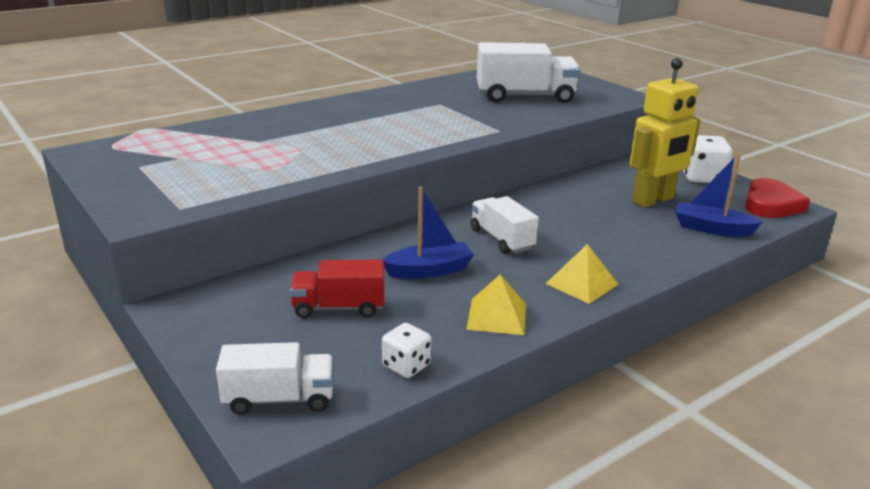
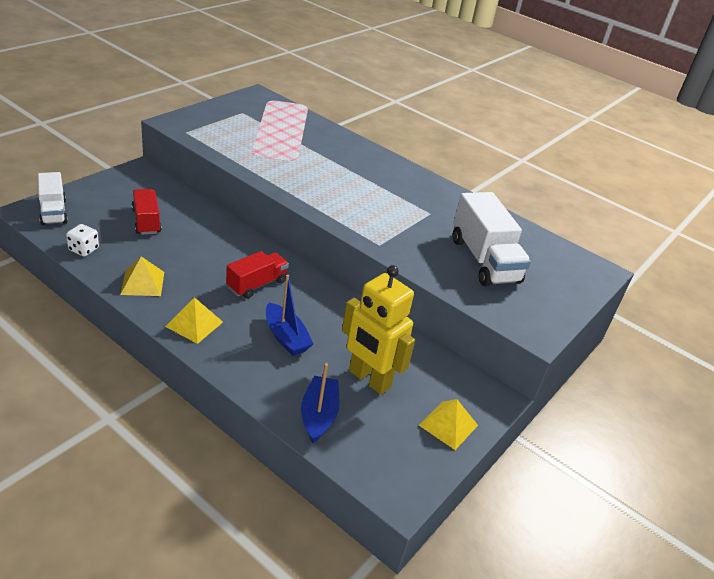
camera: 70 degrees right, 10 degrees up
blue boat [382,187,474,279] -> blue boat moved to [266,275,314,356]
white truck [470,196,539,254] -> red truck [226,251,289,299]
white dice [683,135,732,183] -> yellow pyramid [419,399,478,450]
red heart [745,178,810,218] -> none

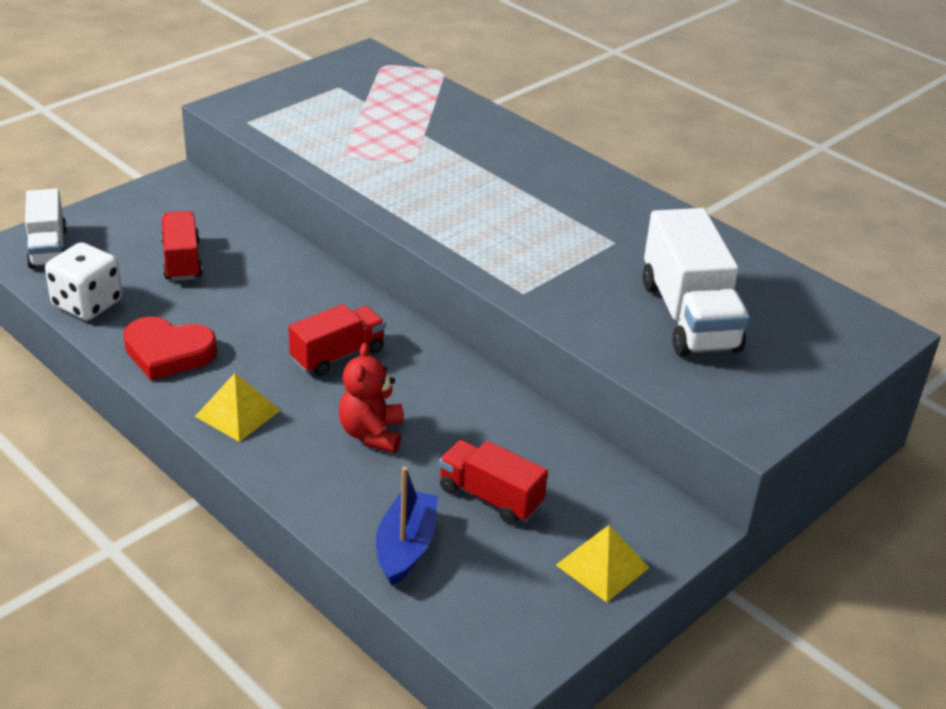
camera: 10 degrees right, 0 degrees up
white dice [66,224,99,257] -> white dice [45,242,122,320], size x1.61
yellow pyramid [120,256,164,296] -> red heart [123,317,217,381]
blue boat [266,275,314,356] -> red teddy bear [339,343,404,453]
yellow robot [342,265,415,395] -> red truck [439,440,548,524]

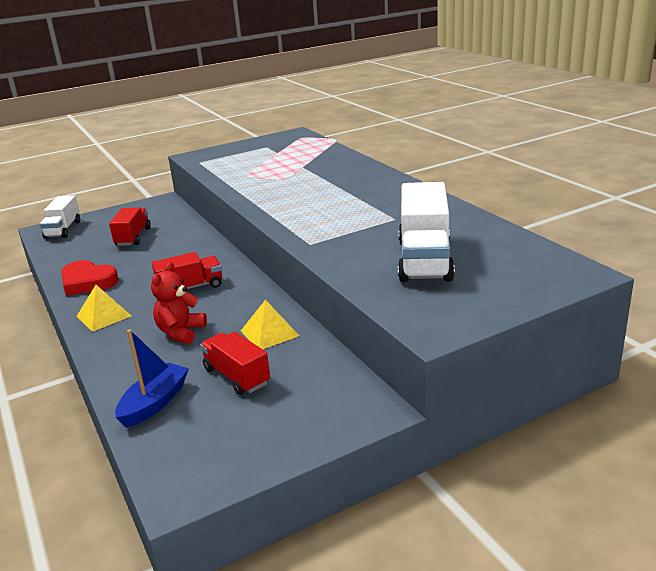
camera: 20 degrees right, 10 degrees down
white dice [45,242,122,320] -> none
yellow pyramid [556,525,650,602] -> yellow pyramid moved to [241,300,299,349]

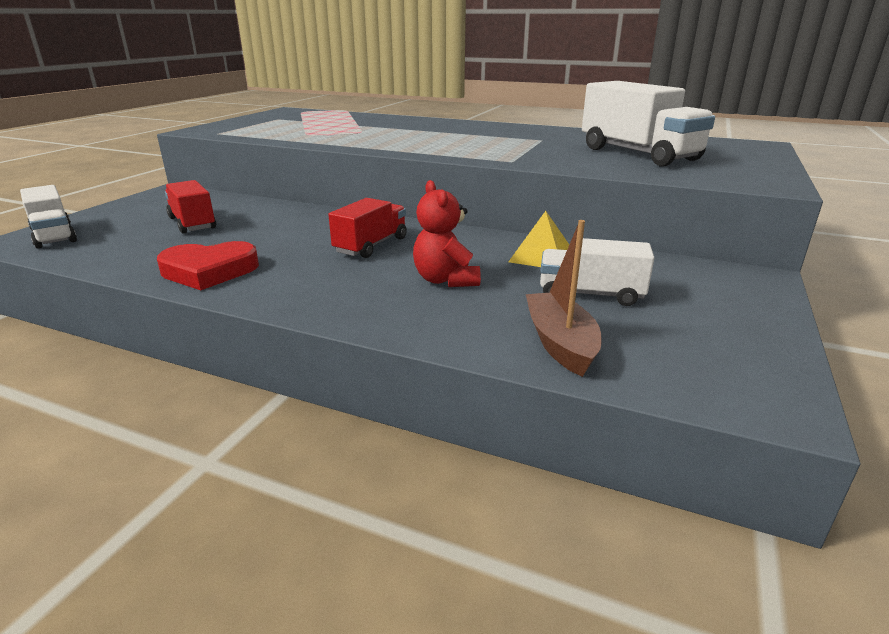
camera: 40 degrees left, 0 degrees up
yellow pyramid [77,285,131,332] -> none
blue boat [115,329,189,428] -> brown boat [526,220,602,377]
red truck [200,332,270,395] -> white truck [540,238,654,306]

